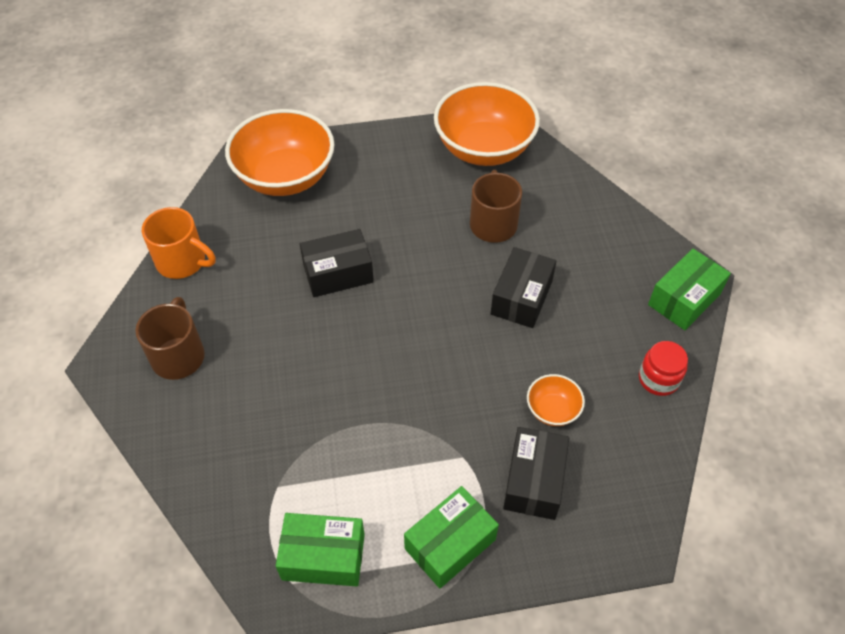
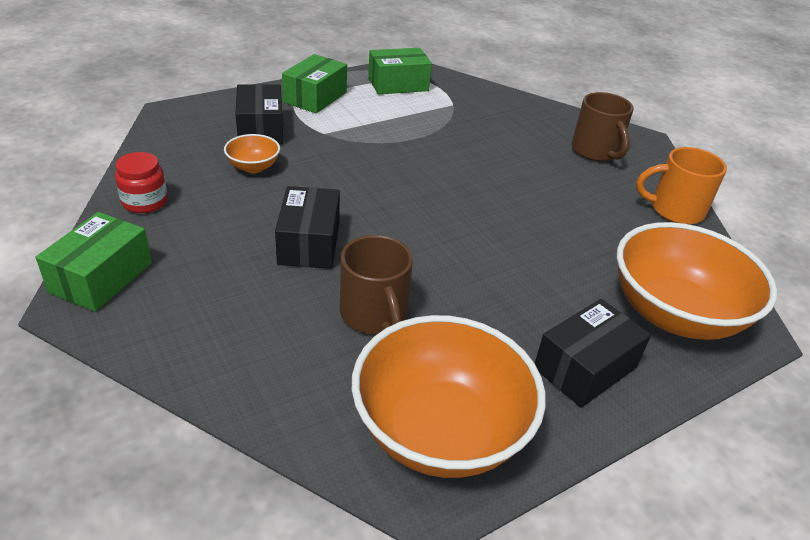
camera: 155 degrees right, 15 degrees down
black box [300,229,374,297] -> black box moved to [535,299,651,408]

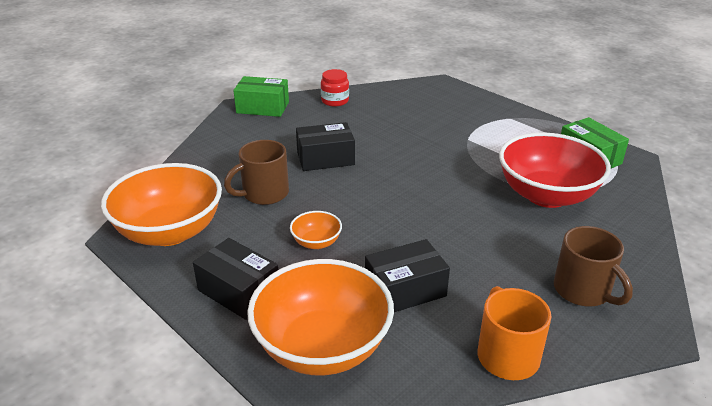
camera: 80 degrees right, 5 degrees down
orange bowl [224,134,280,173] -> orange bowl moved to [290,211,342,249]
black box [235,84,284,144] -> black box moved to [365,239,450,312]
green box [282,54,347,113] -> none
brown mug [572,92,634,162] -> brown mug turned 90 degrees counterclockwise [554,226,633,306]
none -> red bowl [499,133,611,208]

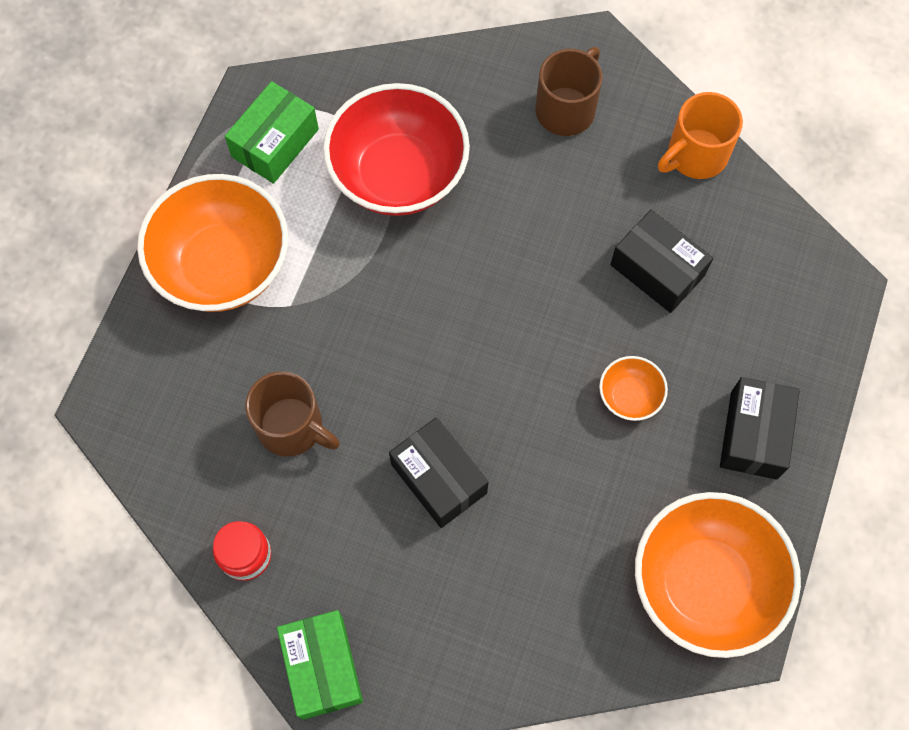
camera: 115 degrees left, 35 degrees up
brown mug [224,140,289,205] -> brown mug moved to [245,371,340,457]
orange bowl [247,259,394,375] -> orange bowl moved to [137,174,288,312]

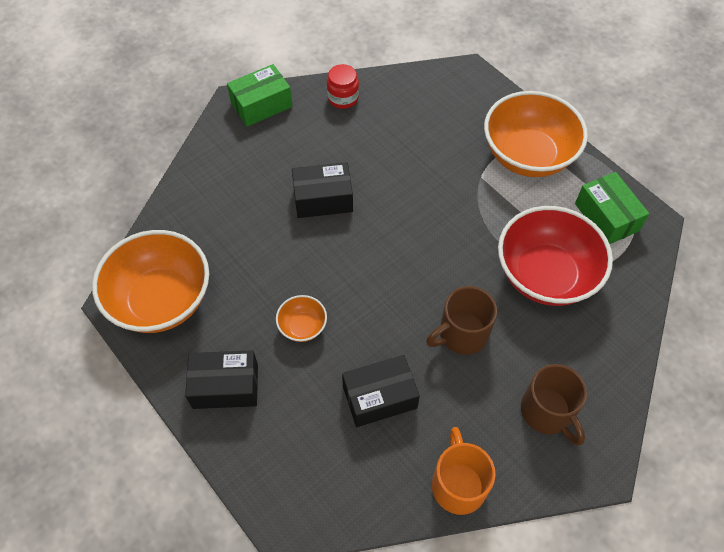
camera: 120 degrees right, 10 degrees down
brown mug [245,371,340,457] -> brown mug moved to [426,286,497,355]
green box [277,610,363,720] -> green box turned 45 degrees counterclockwise [227,64,293,127]
black box [720,377,800,480] -> black box turned 45 degrees counterclockwise [185,351,258,409]

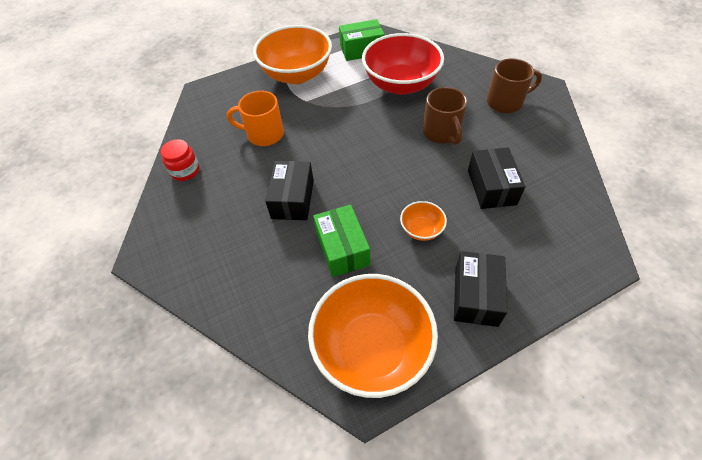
camera: 75 degrees left, 5 degrees down
green box [227,64,293,127] -> green box moved to [313,205,370,277]
orange mug [432,427,496,515] -> orange mug moved to [227,91,284,146]

